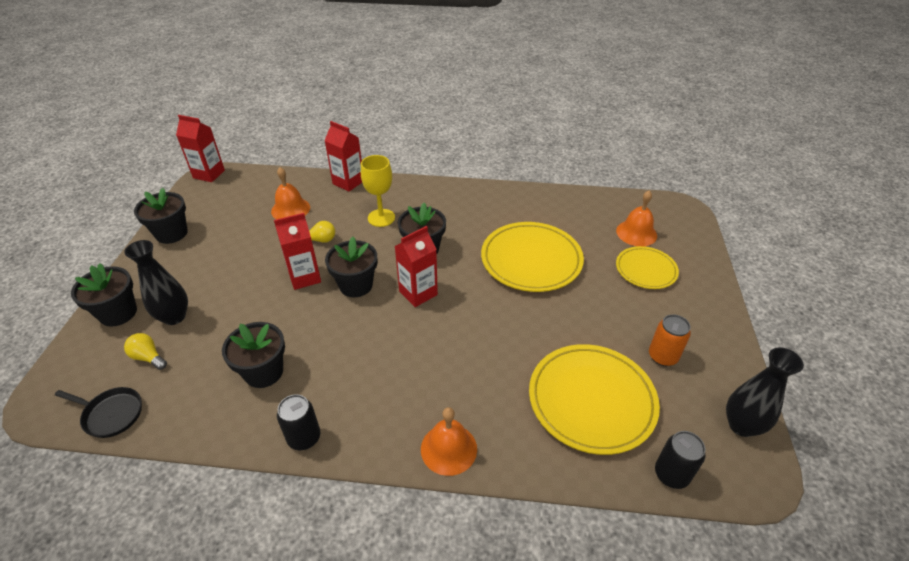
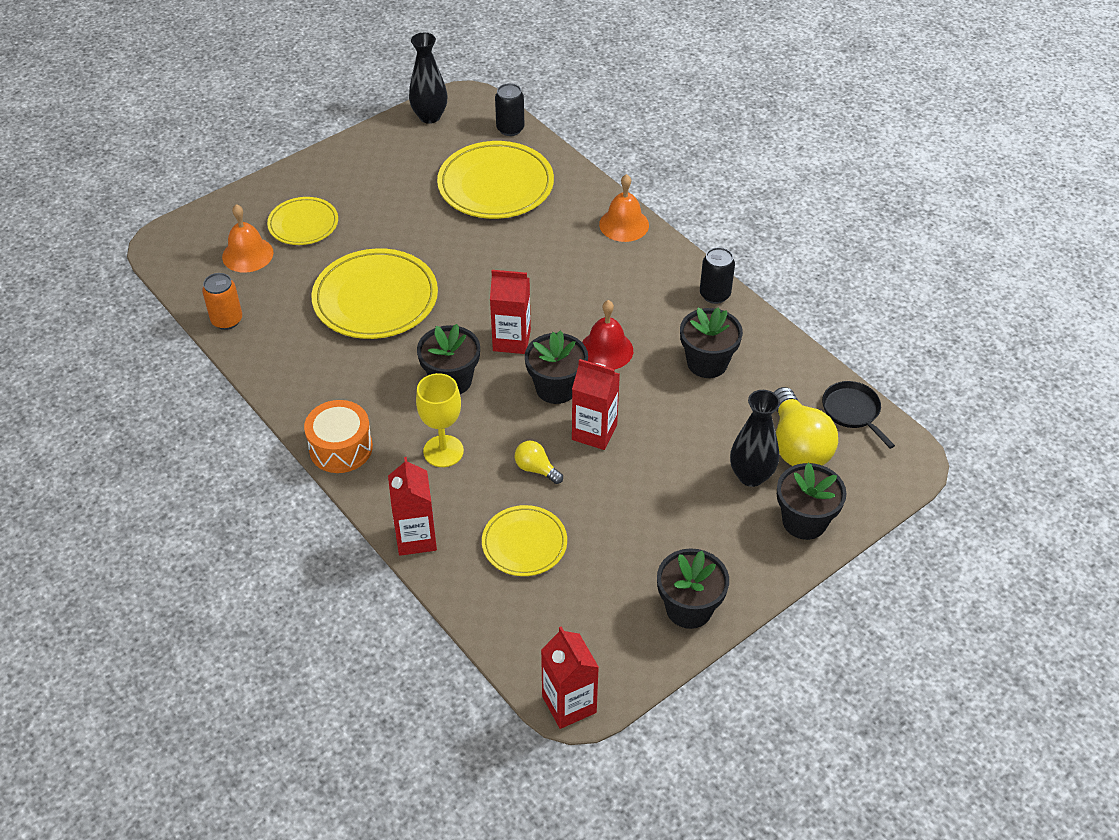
camera: 135 degrees left, 5 degrees up
yellow light bulb [124,333,167,370] -> yellow light bulb [774,387,838,466], size x2.00
orange bell [271,167,310,219] -> yellow plate [482,505,567,576]
orange can [649,314,691,366] -> orange can moved to [202,273,242,330]
none -> orange drum [304,400,373,473]
none -> red bell [582,300,633,369]

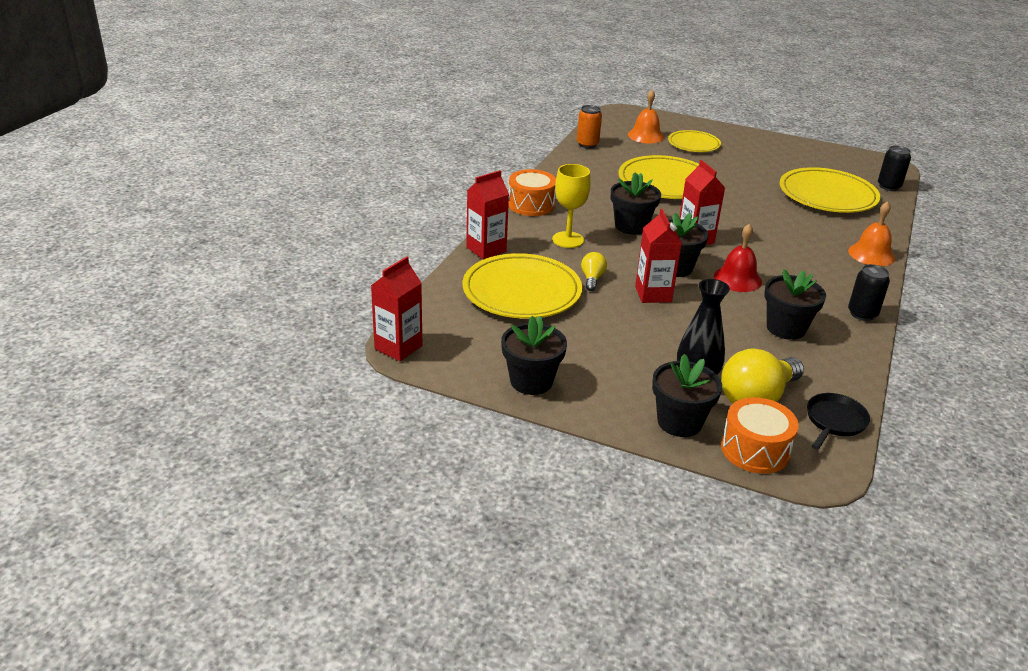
camera: 60 degrees right, 15 degrees down
black vase [409,33,447,124] -> none
yellow plate [482,505,567,576] -> yellow plate [463,253,582,319], size x1.69
none -> orange drum [721,397,799,474]

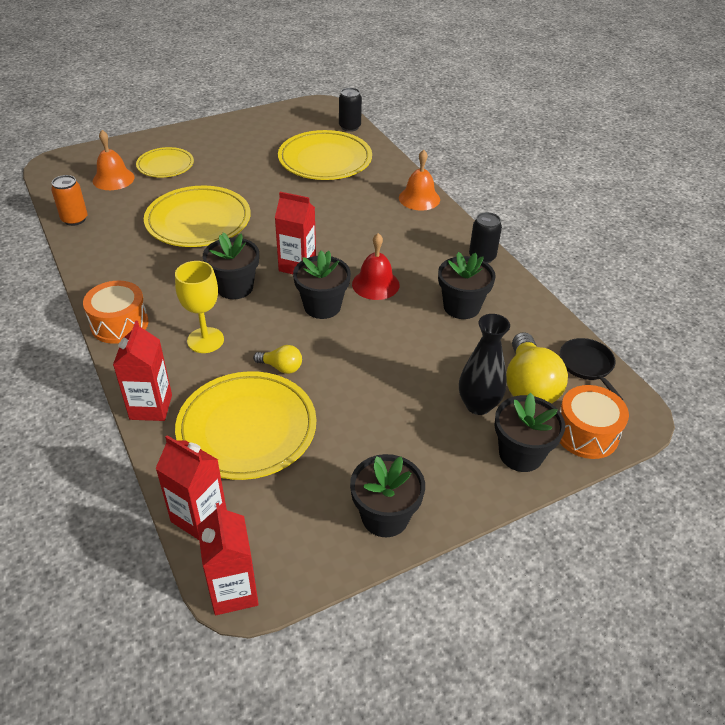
camera: 50 degrees left, 10 degrees up
yellow light bulb [581,252,607,291] -> yellow light bulb turned 150 degrees clockwise [253,345,302,374]
red carton [635,209,682,303] -> red carton moved to [155,435,227,540]

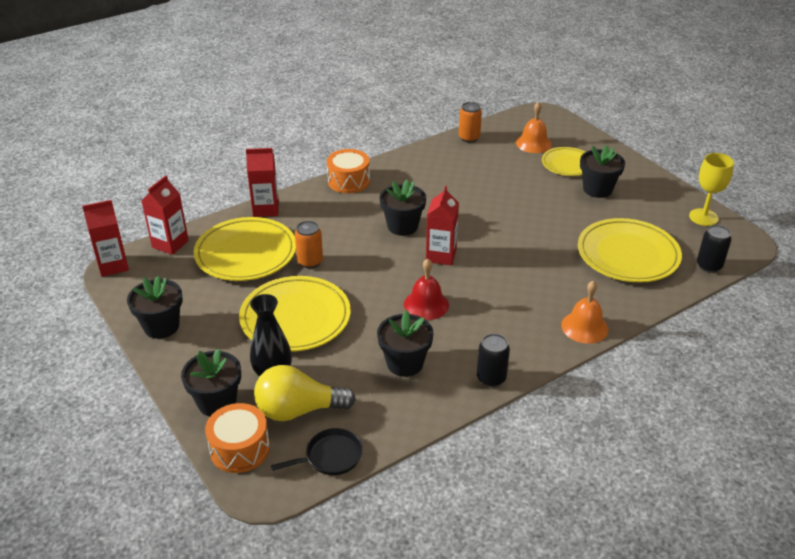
camera: 85 degrees right, 5 degrees down
yellow plate [144,186,251,247] -> yellow plate moved to [239,276,351,352]
yellow goblet [175,261,224,353] -> yellow goblet moved to [689,153,734,226]
yellow light bulb [253,345,302,374] -> orange can [295,221,323,268]
black flower pot [293,250,351,319] -> black flower pot moved to [580,145,625,198]

